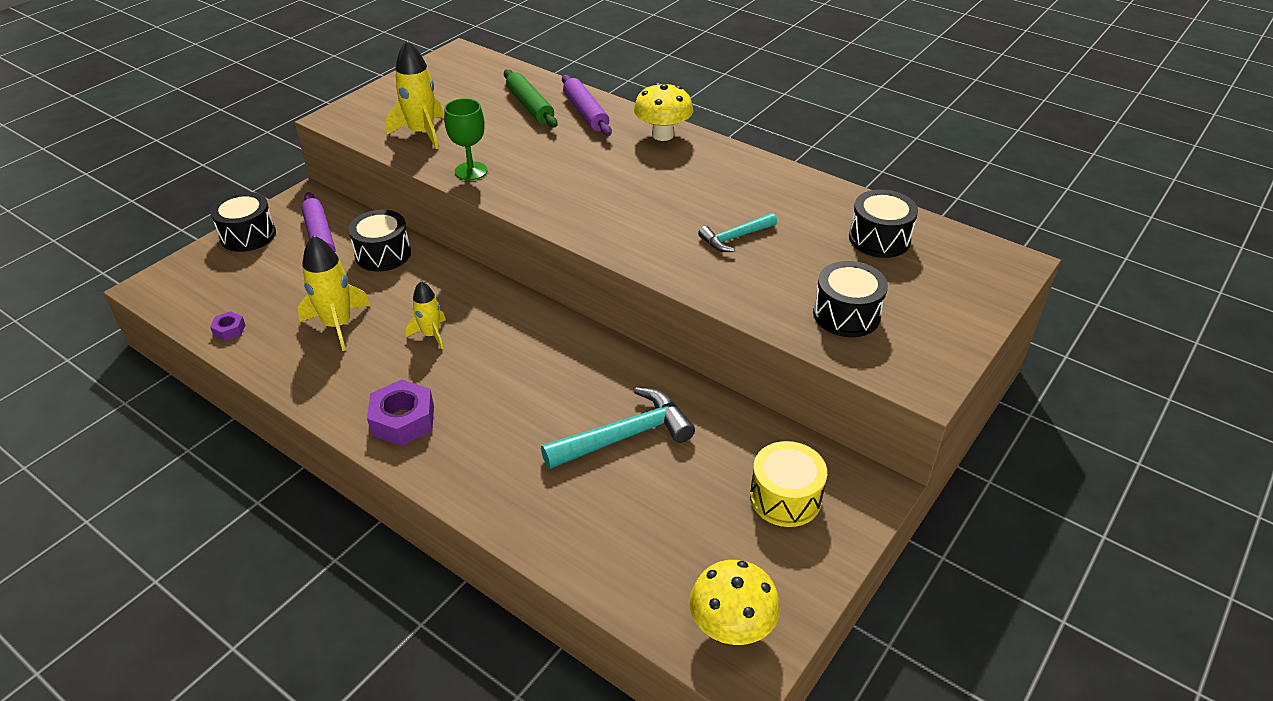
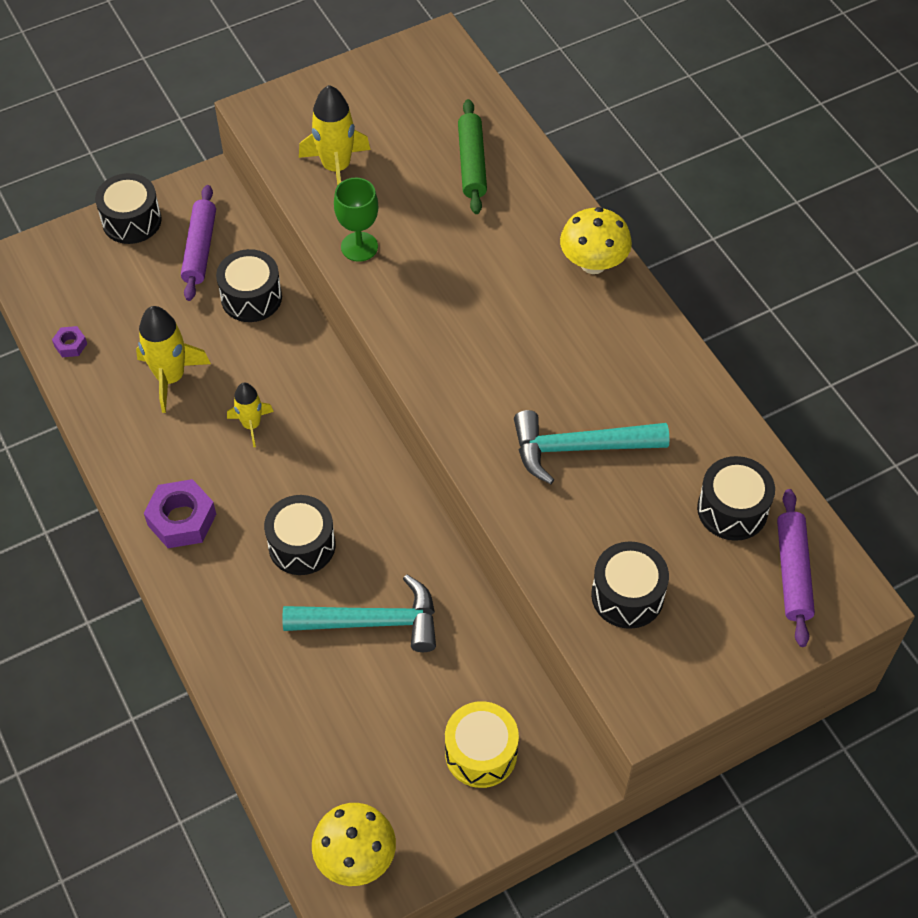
camera: 25 degrees right, 15 degrees up
purple rolling pin [562,75,612,136] -> purple rolling pin moved to [777,489,815,647]
turquoise hammer [698,213,777,252] -> turquoise hammer [514,410,670,484], size x1.68
none -> black drum [264,495,336,575]

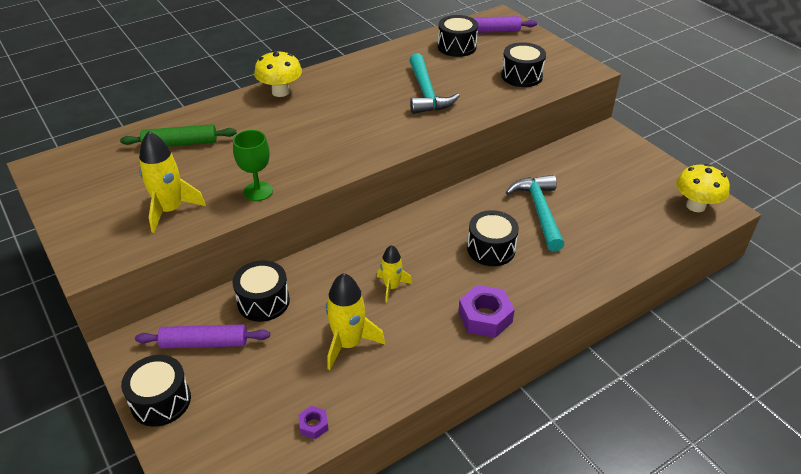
camera: 95 degrees left, 15 degrees down
yellow drum [445,701,519,788] -> none

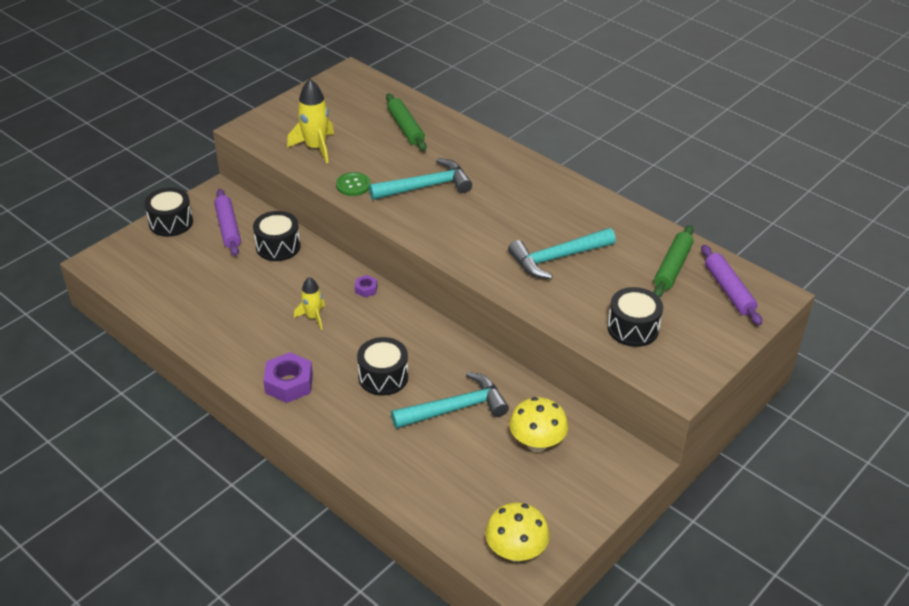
camera: 75 degrees right, 0 degrees up
green goblet [233,130,273,201] -> green button [336,172,371,196]
yellow mushroom [254,50,302,97] -> yellow mushroom moved to [509,397,568,452]
purple nut [298,406,328,439] -> purple nut moved to [355,275,377,298]
yellow rocket [326,273,385,370] -> none
black drum [438,15,478,57] -> green rolling pin [653,225,694,297]
none -> turquoise hammer [369,158,472,200]

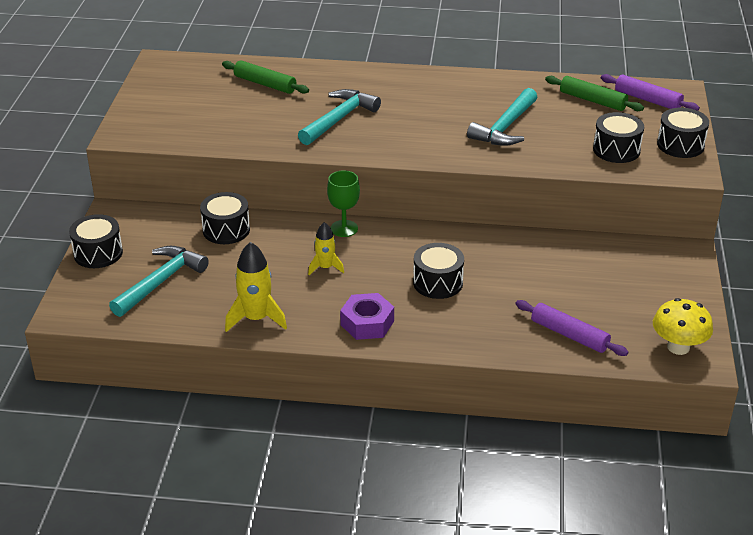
camera: 35 degrees left, 5 degrees down
purple rolling pin [214,189,241,256] -> purple rolling pin moved to [515,300,628,356]
yellow rocket [287,79,334,163] -> yellow rocket moved to [225,242,287,332]
green button [336,172,371,196] -> none
purple nut [355,275,377,298] -> green goblet [327,170,360,237]
turquoise hammer [391,372,509,429] -> turquoise hammer moved to [109,246,209,317]
yellow mushroom [509,397,568,452] -> none
green rolling pin [653,225,694,297] -> green rolling pin turned 45 degrees counterclockwise [545,76,644,111]
none -> black drum [657,108,709,158]

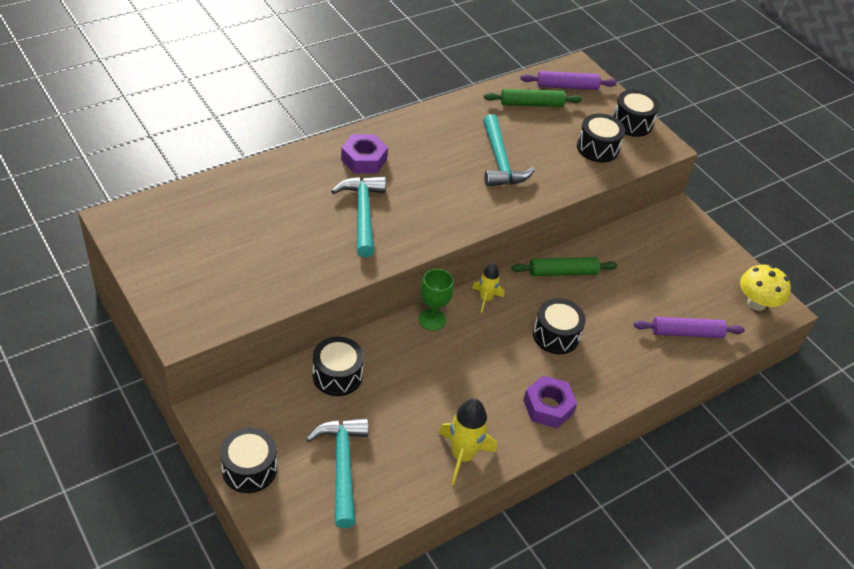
camera: 45 degrees left, 10 degrees up
green rolling pin [222,60,309,94] -> green rolling pin moved to [511,257,617,276]
yellow rocket [308,222,344,275] -> yellow rocket moved to [472,263,504,313]
none -> purple nut [341,134,388,174]

